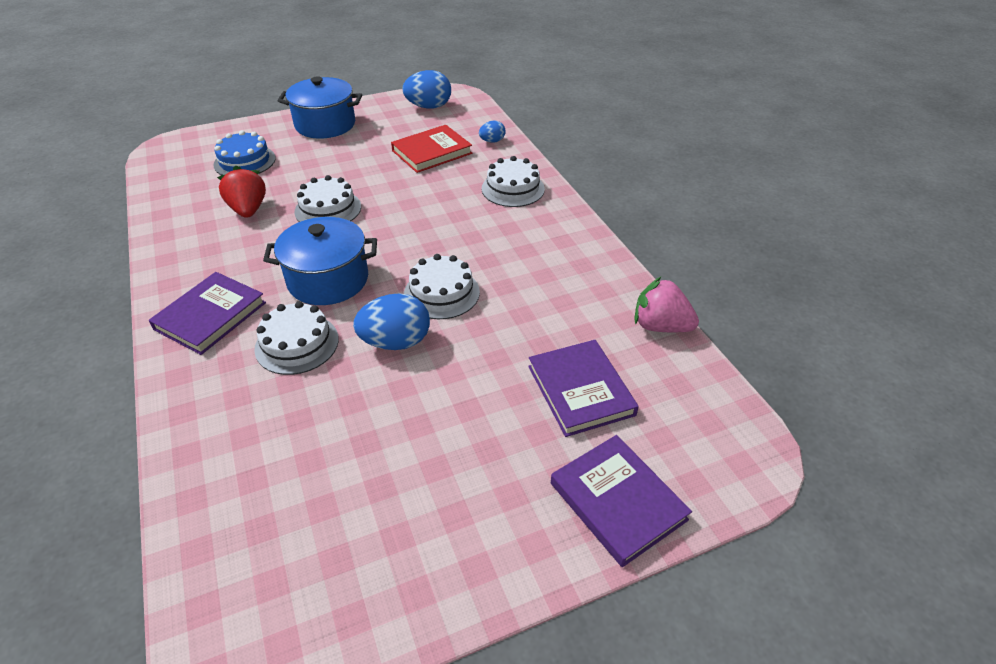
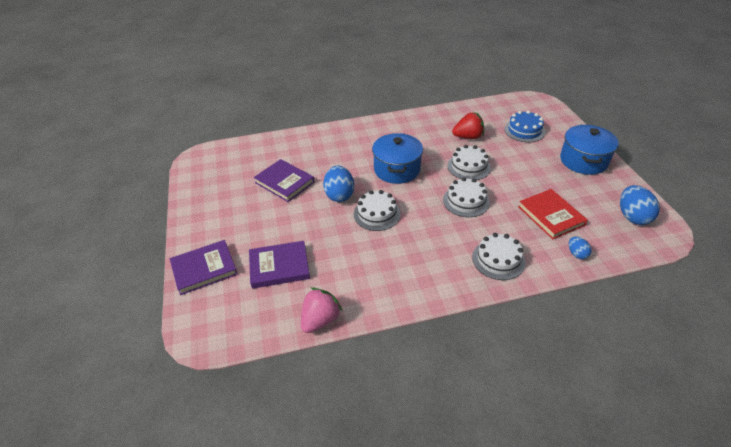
camera: 100 degrees right, 0 degrees up
purple book [148,272,266,355] -> purple book moved to [254,159,315,202]
white cake [254,301,339,375] -> white cake moved to [443,177,490,217]

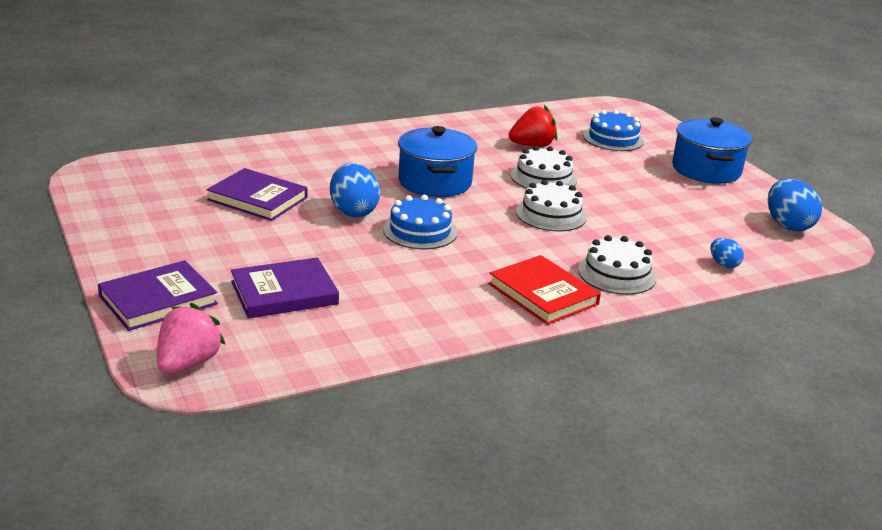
camera: 15 degrees left, 15 degrees down
pink strawberry [301,287,342,333] -> pink strawberry moved to [157,303,226,374]
white cake [354,190,401,231] -> blue cake [383,195,457,249]
red book [518,189,588,239] -> red book moved to [488,255,601,325]

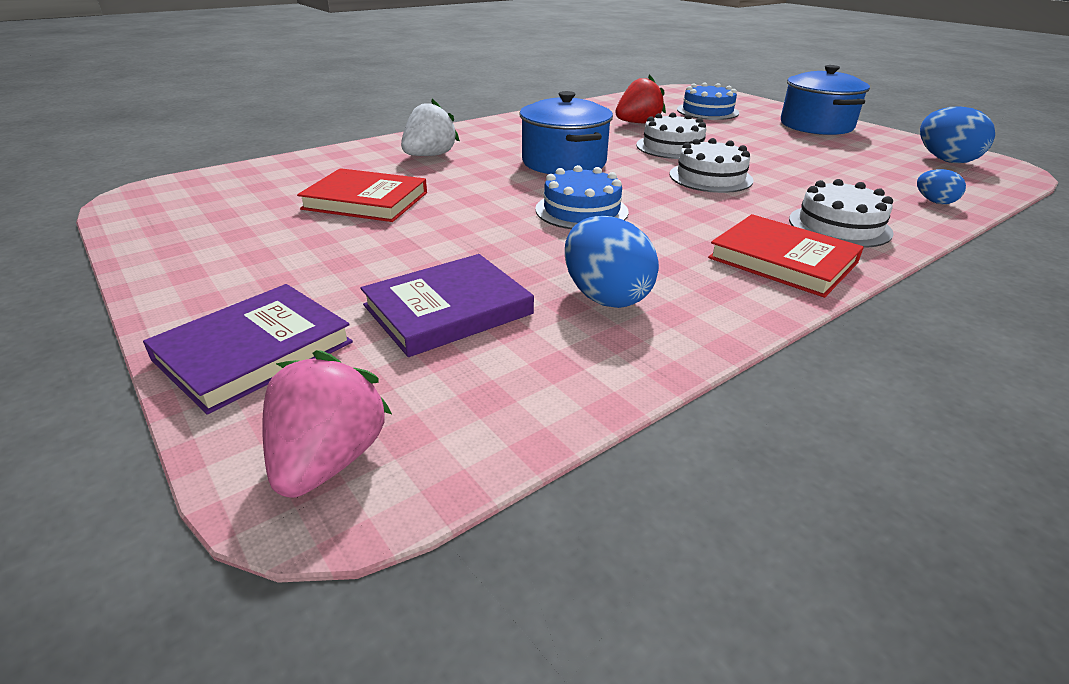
camera: 10 degrees left, 5 degrees up
purple book [207,168,308,221] -> red book [297,168,427,222]
blue egg [330,163,380,217] -> blue egg moved to [565,216,659,308]
none -> white strawberry [401,99,460,156]

